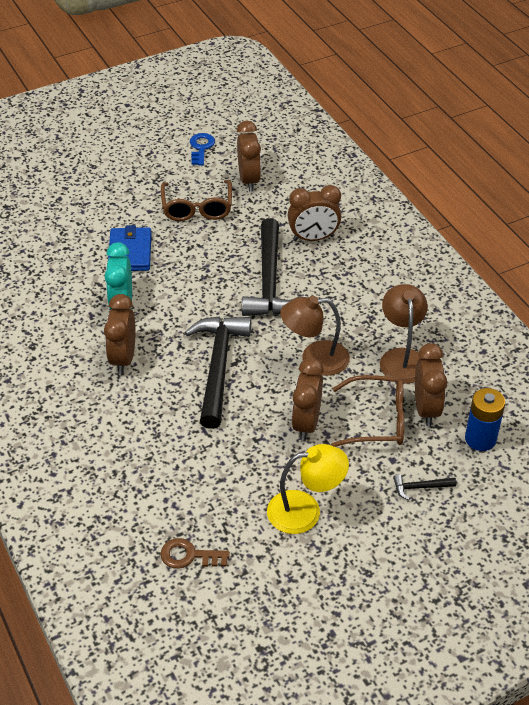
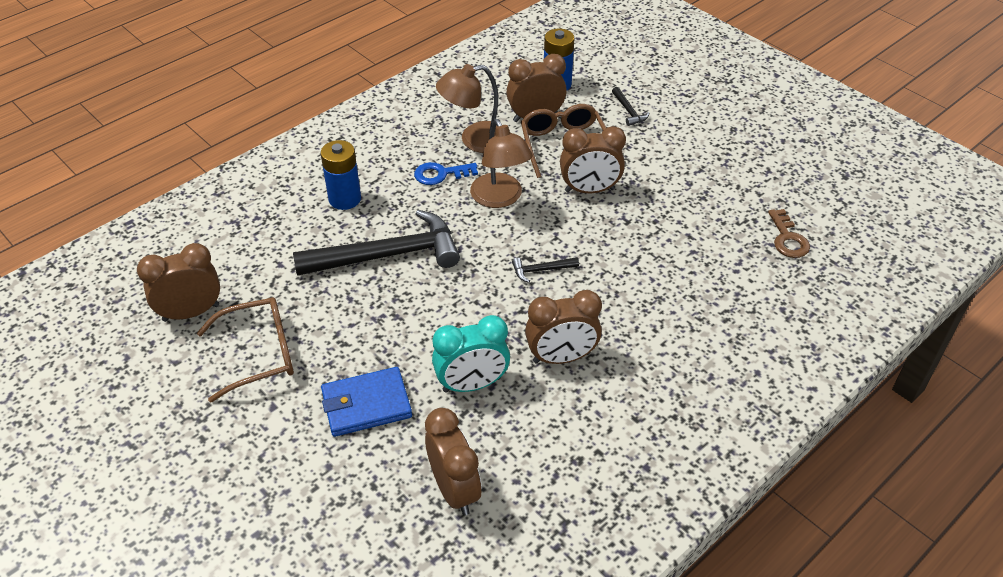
camera: 105 degrees left, 0 degrees up
black hammer [184,316,251,429] -> black hammer [512,257,579,283], size x0.40
blue key [190,133,215,165] -> blue key moved to [414,162,478,185]
yellow lamp [267,444,349,534] -> none
brown clock [288,185,341,241] -> brown clock moved to [425,408,482,515]
none -> blue battery [321,140,361,210]

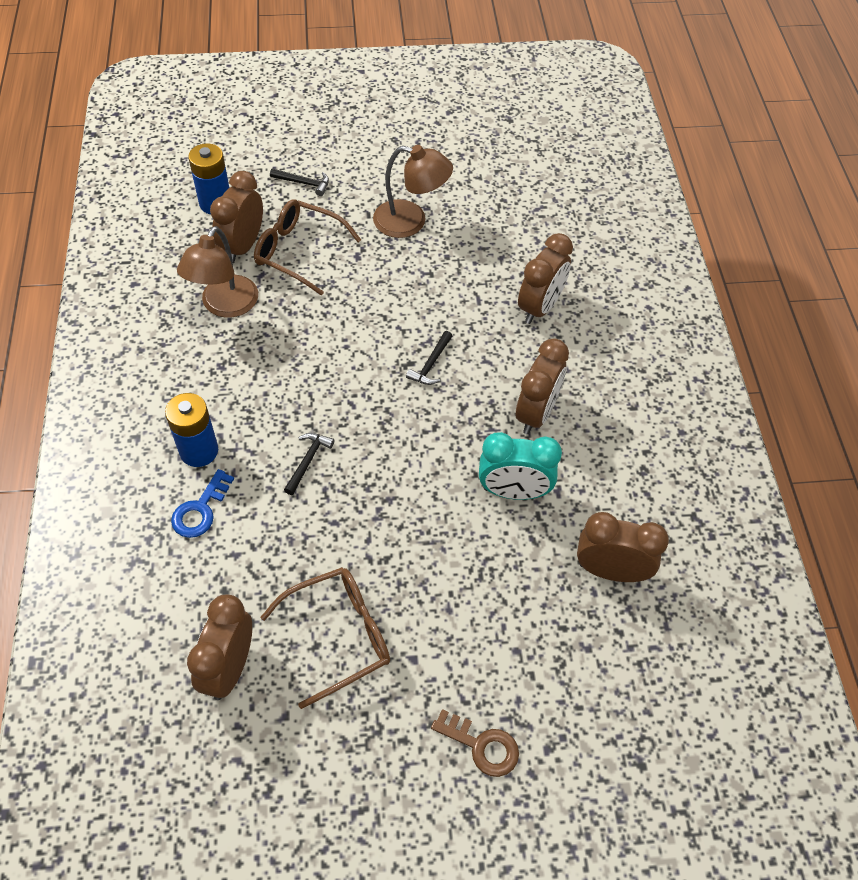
camera: 55 degrees left, 10 degrees up
brown glasses [197,297,294,403] -> brown glasses turned 45 degrees clockwise [261,567,390,709]
black hammer [293,210,460,276] -> black hammer [284,433,334,495], size x0.40
blue wallet [321,367,412,437] -> none
blue key [414,162,478,185] -> blue key moved to [171,469,234,538]
turquoise clock [432,315,510,393] -> turquoise clock turned 75 degrees clockwise [479,432,562,500]
brown lamp [470,119,533,208] -> brown lamp moved to [373,145,453,238]
brown clock [560,126,626,193] -> brown clock moved to [518,233,573,324]
brown key [768,209,810,258] -> brown key moved to [431,709,519,777]

